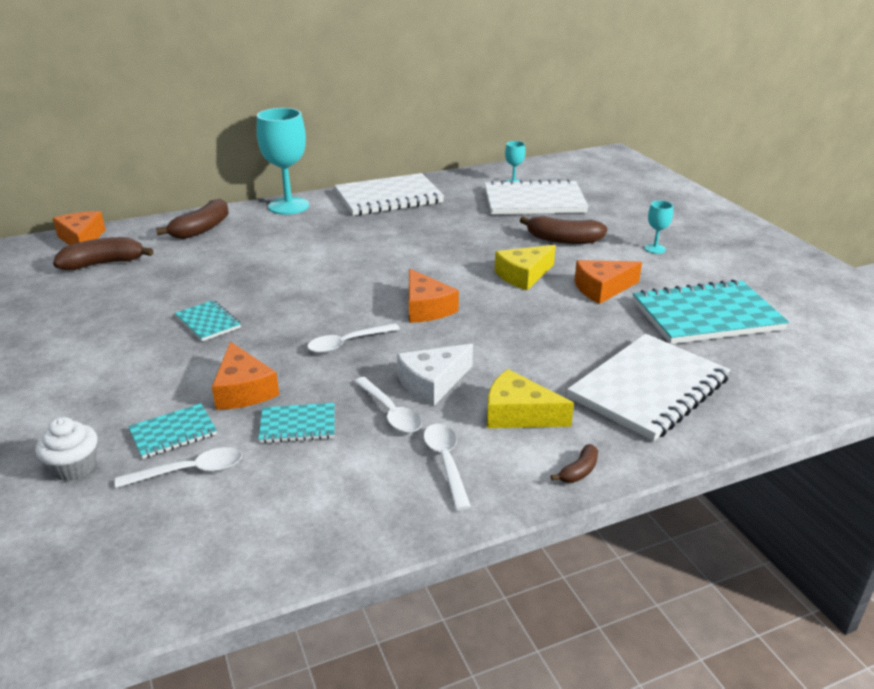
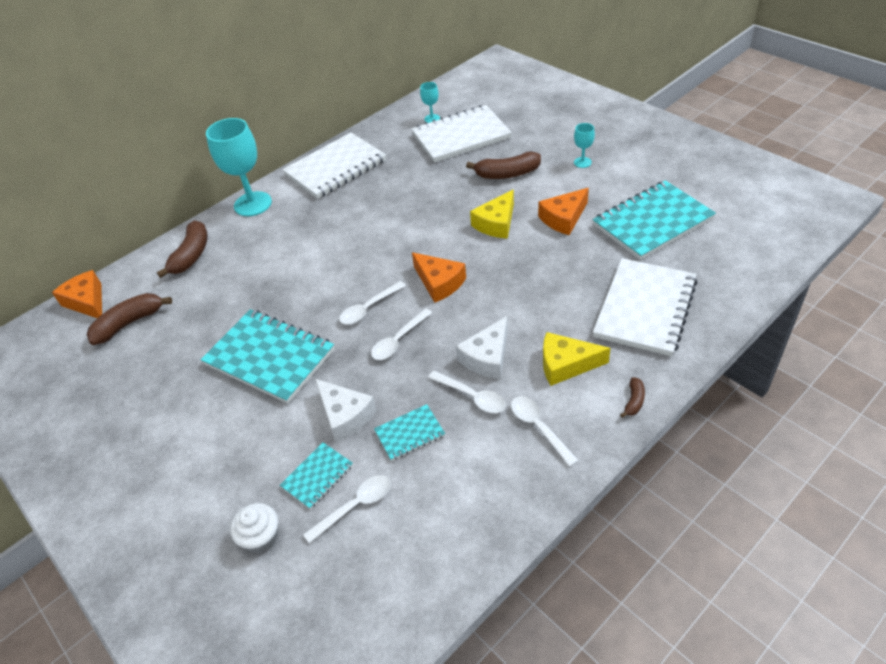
camera: 15 degrees left, 15 degrees up
turquoise notebook [175,300,241,341] -> turquoise notebook [201,309,334,404], size x2.06
orange cheese [212,342,279,410] -> white cheese [315,379,377,442]
none -> white spoon [339,281,406,325]

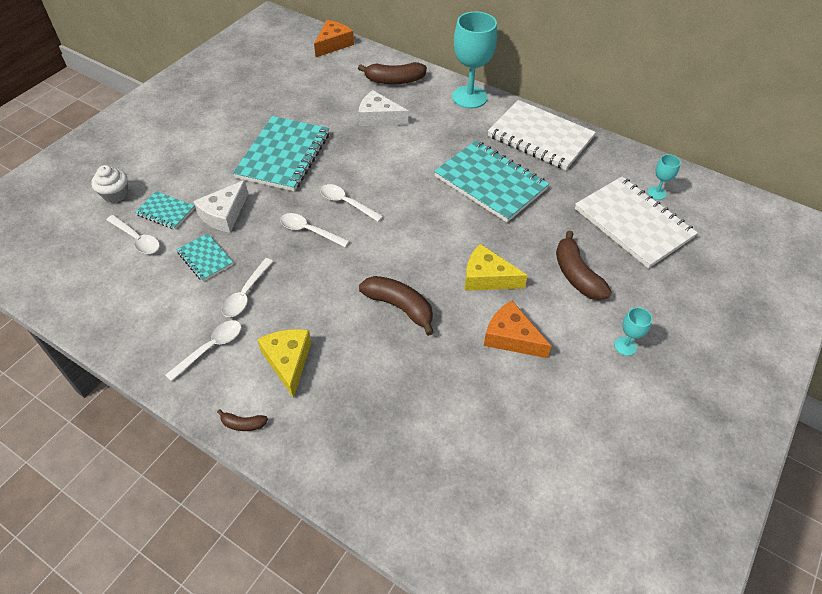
camera: 70 degrees right, 5 degrees up
brown banana [87,293,172,345] -> brown banana moved to [359,276,434,336]
orange cheese [412,252,466,303] -> none
white cheese [456,316,508,379] -> white cheese moved to [359,90,408,126]
turquoise notebook [593,180,716,260] -> turquoise notebook moved to [434,140,549,222]
white notebook [593,258,698,356] -> none

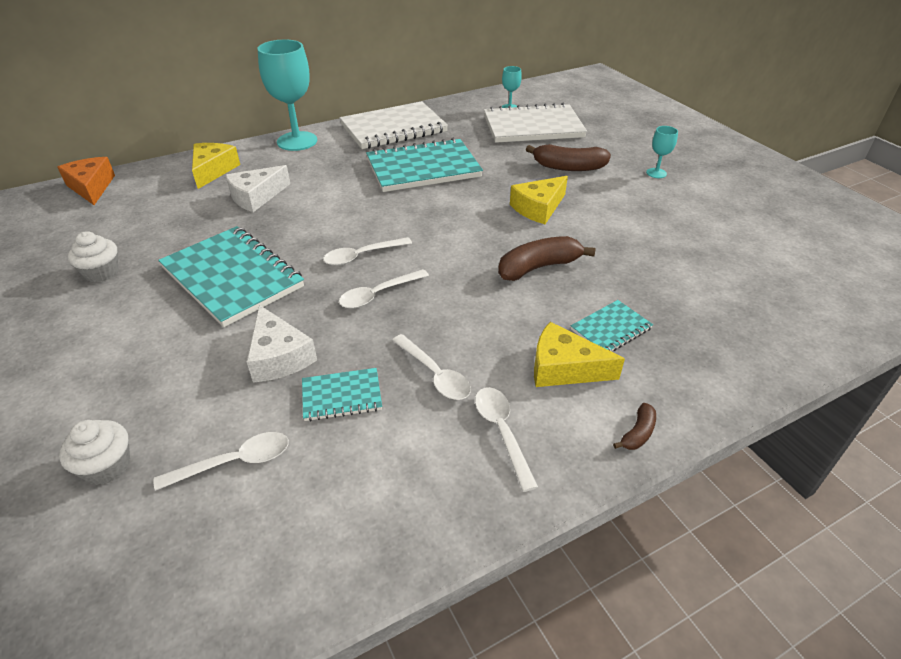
camera: 60 degrees left, 10 degrees down
turquoise notebook [135,191,195,229] -> turquoise notebook moved to [571,300,653,352]
brown banana [358,62,427,84] -> yellow cheese [192,143,240,189]
orange cheese [484,301,551,358] -> none
none -> white cupcake [68,231,119,282]

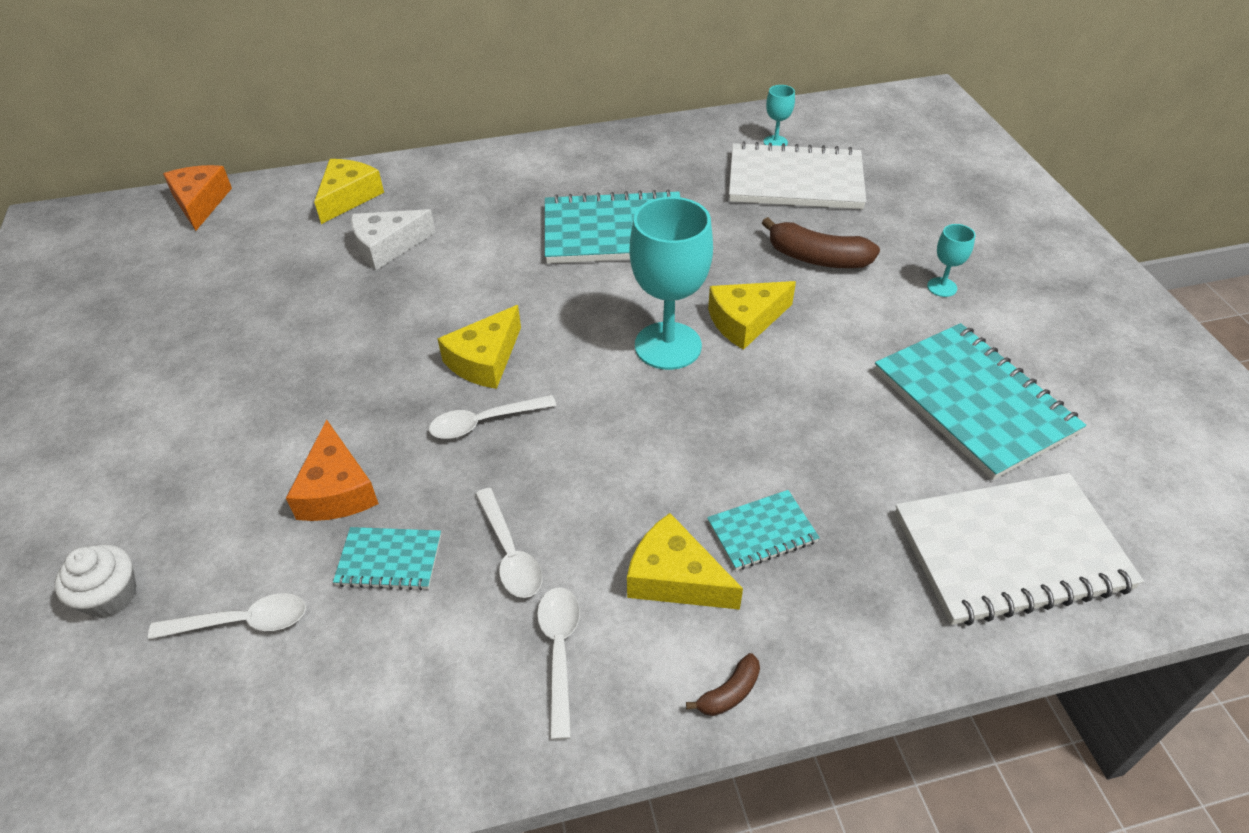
camera: 15 degrees right, 5 degrees up
white cupcake [68,231,119,282] -> none
turquoise notebook [158,226,304,327] -> turquoise notebook moved to [875,323,1086,480]
white cheese [247,305,317,383] -> orange cheese [286,420,379,521]
turquoise goblet [258,40,317,151] -> turquoise goblet moved to [630,197,713,370]
white spoon [323,237,412,266] -> yellow cheese [437,305,521,389]
white notebook [340,101,448,149] -> white notebook moved to [895,473,1144,626]
brown banana [498,236,595,281] -> none

